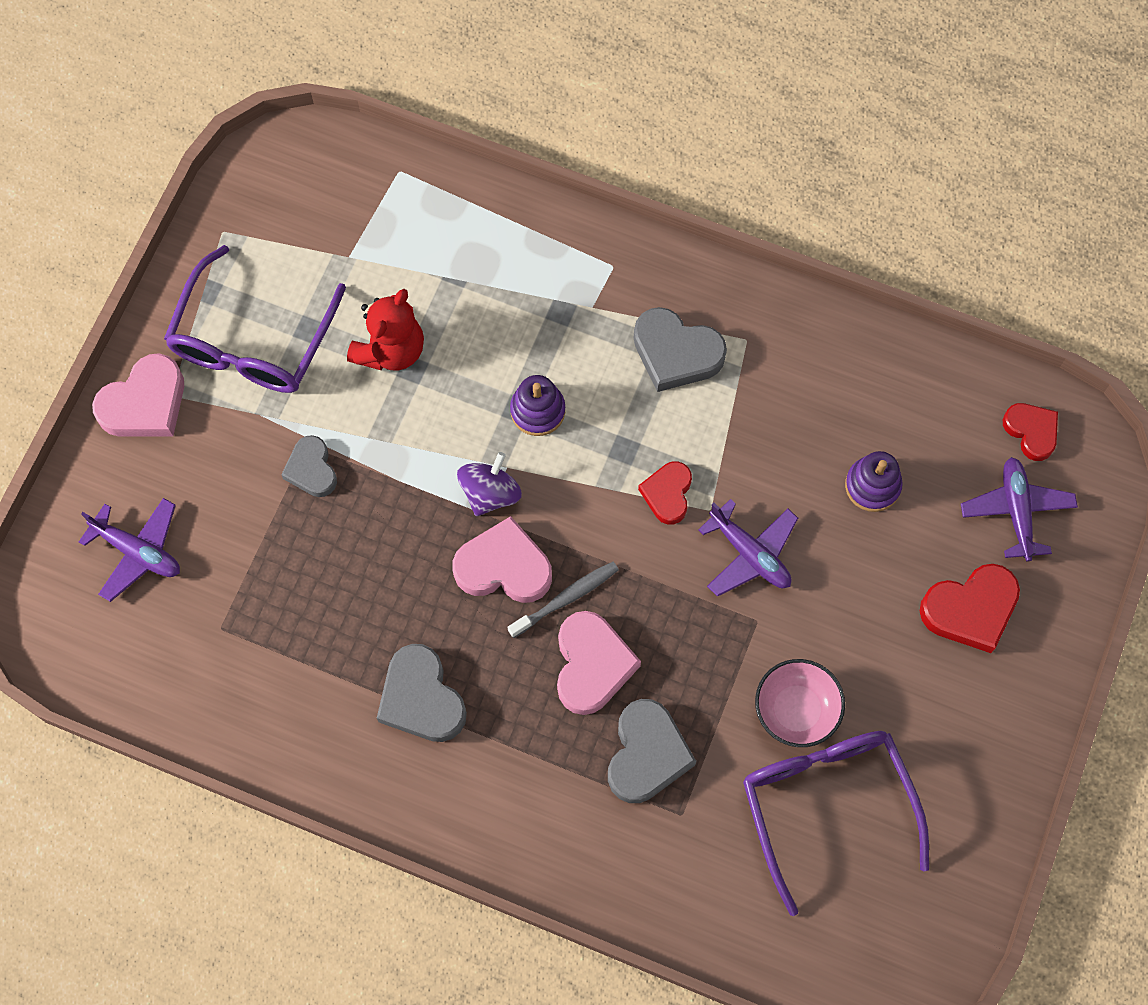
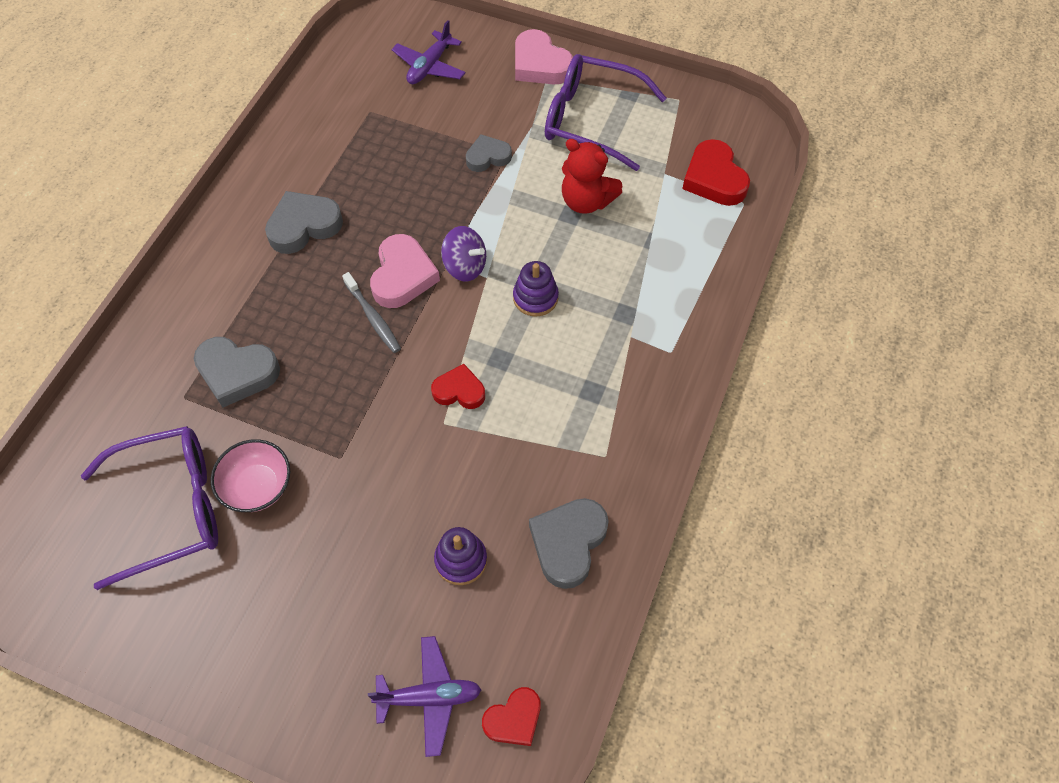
camera: 90 degrees right, 10 degrees down
pink heart [557,611,641,715] -> none
grey heart [634,307,727,392] -> grey heart moved to [529,498,609,589]
purple plane [698,499,798,597] -> none
red heart [920,564,1020,653] -> red heart moved to [682,139,750,206]

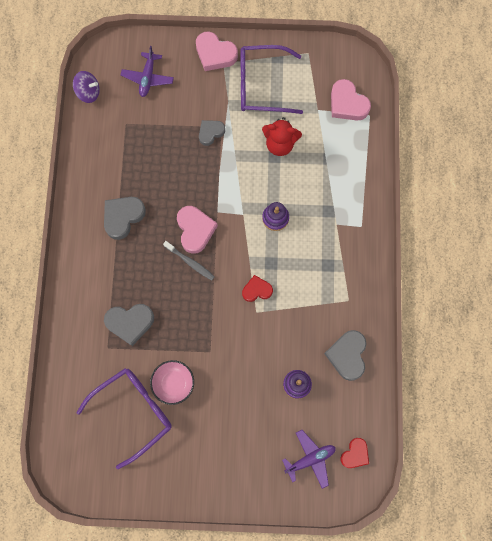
camera: 20 degrees left, 15 degrees up
purple spinning top [441,226,486,281] -> purple spinning top moved to [73,71,100,103]
red heart [682,139,750,206] -> pink heart [331,79,371,121]

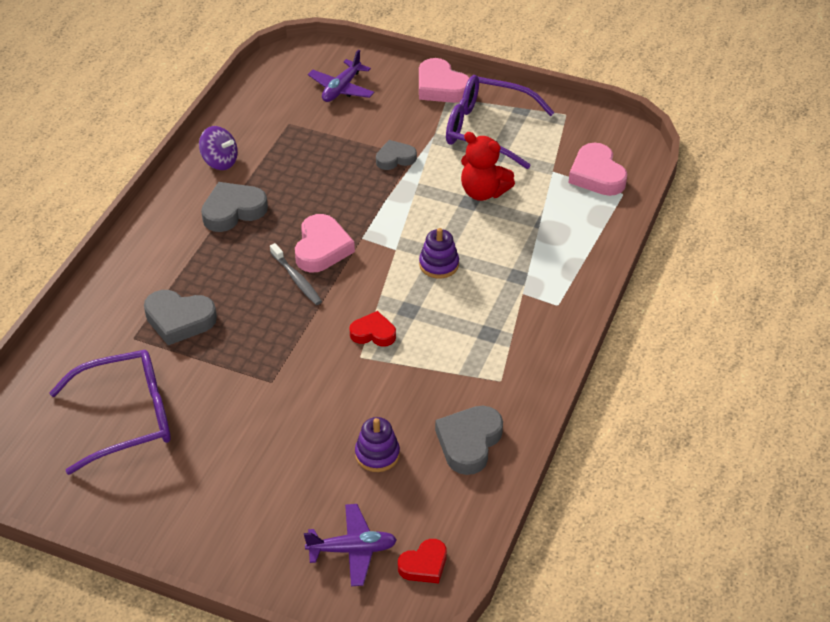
camera: 20 degrees right, 30 degrees down
purple spinning top [73,71,100,103] -> purple spinning top moved to [199,126,238,170]
pink bowl [150,360,194,405] -> none

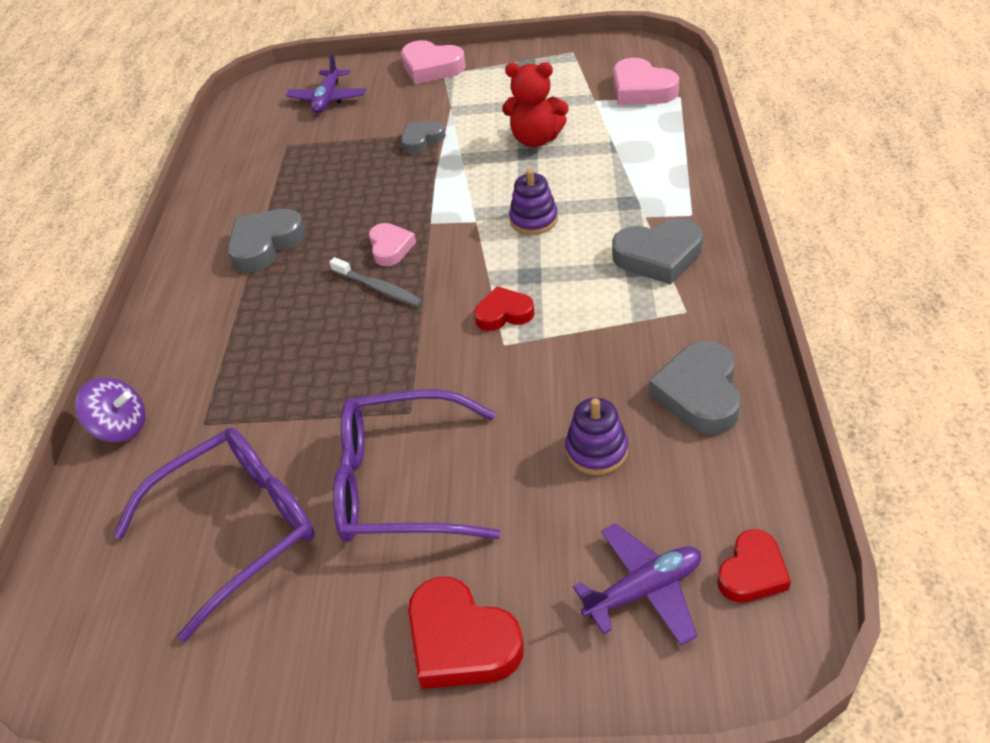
camera: 15 degrees left, 0 degrees up
grey heart [144,290,217,345] -> grey heart moved to [612,218,703,285]
purple spinning top [199,126,238,170] -> purple spinning top moved to [75,377,145,442]
pink heart [295,214,355,273] -> pink heart [369,223,416,266], size x0.64
purple glasses [446,75,555,169] -> purple glasses moved to [333,390,500,542]
none -> red heart [408,577,524,689]

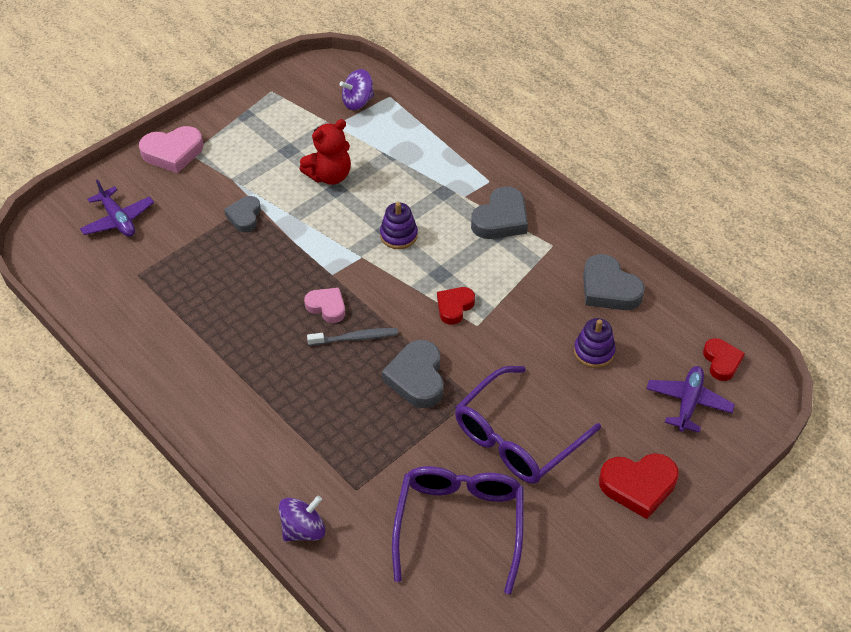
camera: 50 degrees left, 5 degrees up
grey heart [227,209,306,272] -> grey heart moved to [382,340,444,408]
pink heart [613,58,679,105] -> purple spinning top [340,69,374,110]

